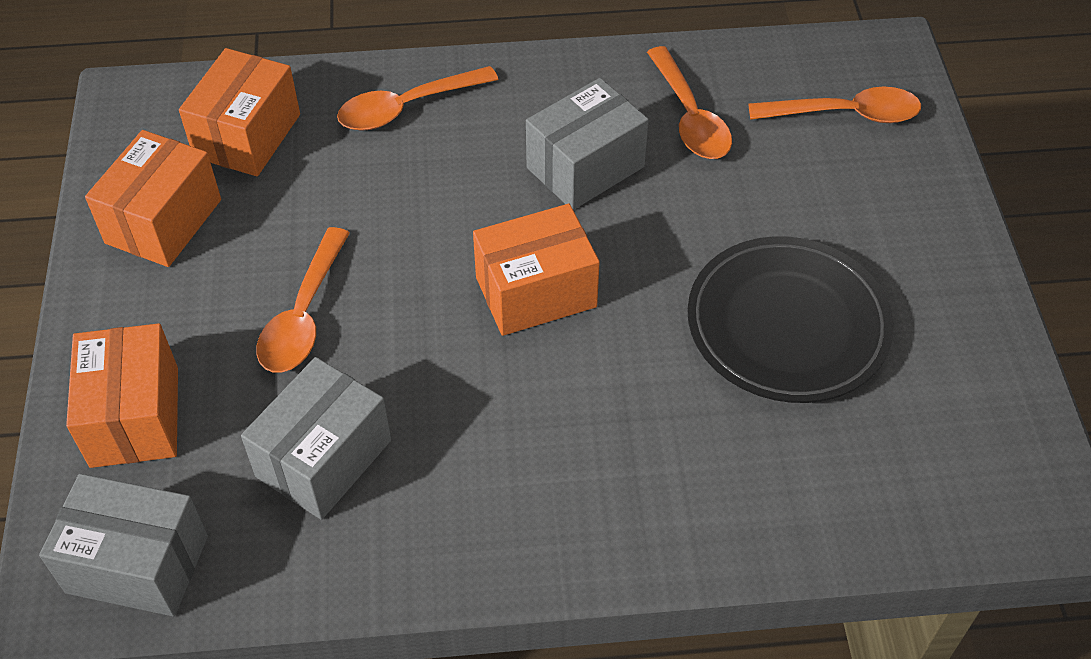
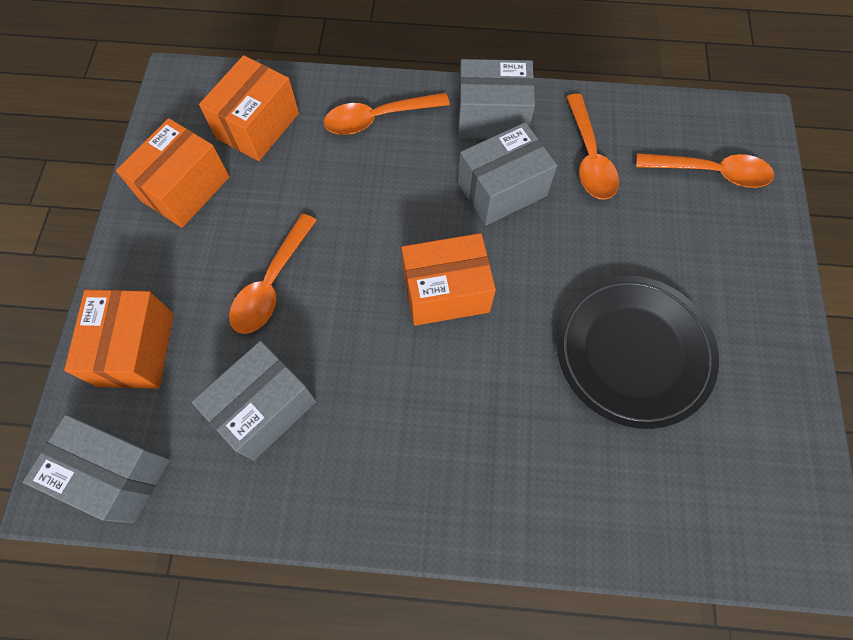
camera: 10 degrees right, 15 degrees up
none -> grey box [458,59,535,139]

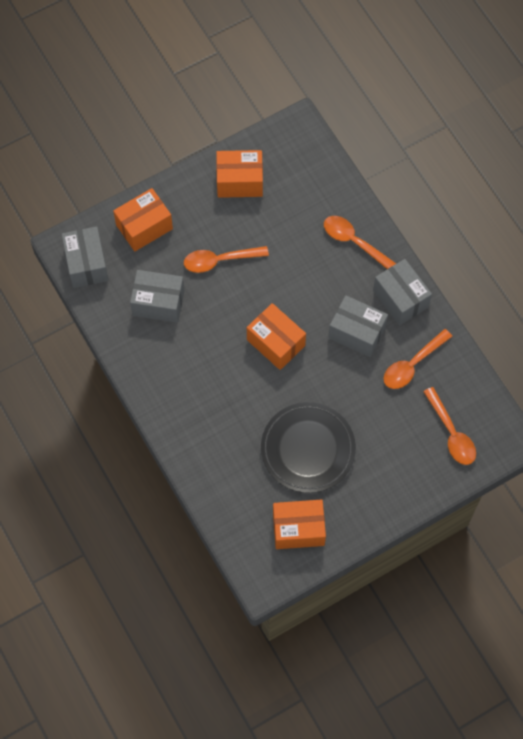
camera: 55 degrees right, 0 degrees up
orange box [199,55,299,161] -> orange box moved to [273,500,326,549]

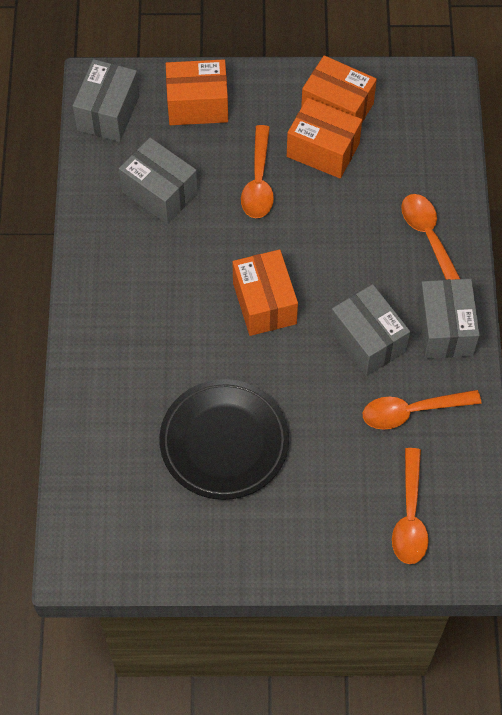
camera: 30 degrees right, 5 degrees down
orange spoon [184,246,269,273] -> orange spoon turned 105 degrees counterclockwise [241,125,274,218]
orange box [273,500,326,549] -> orange box moved to [287,98,362,178]

